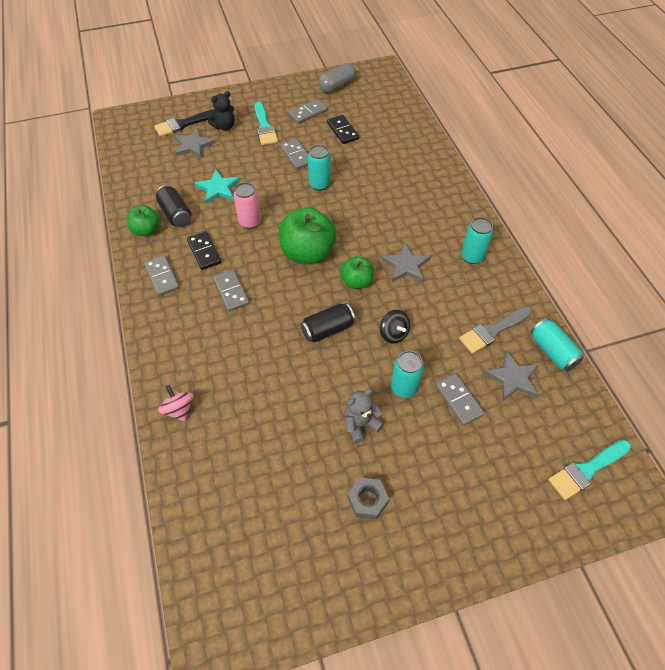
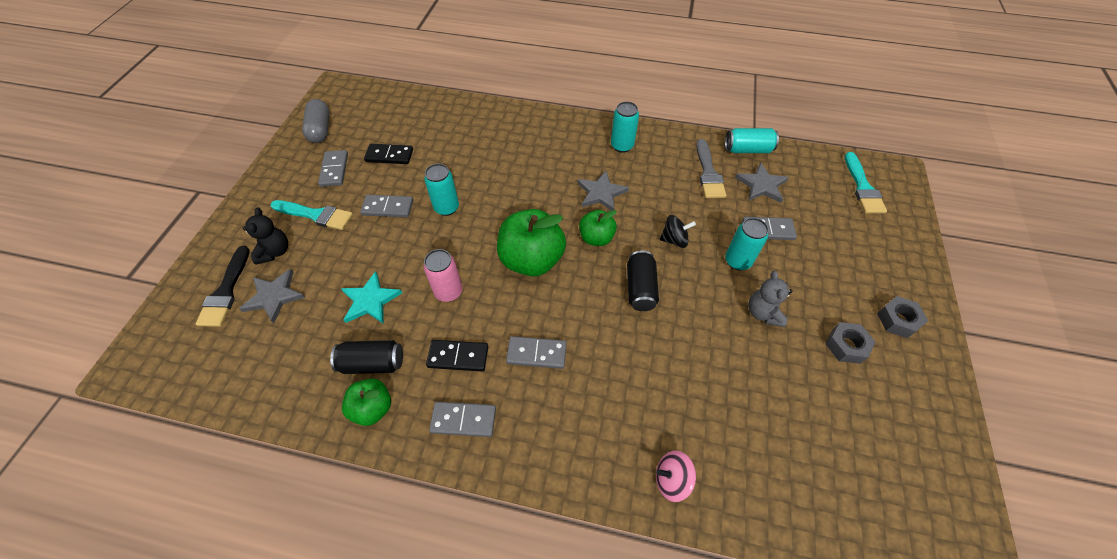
camera: 60 degrees left, 0 degrees up
none -> grey nut [877,296,928,338]

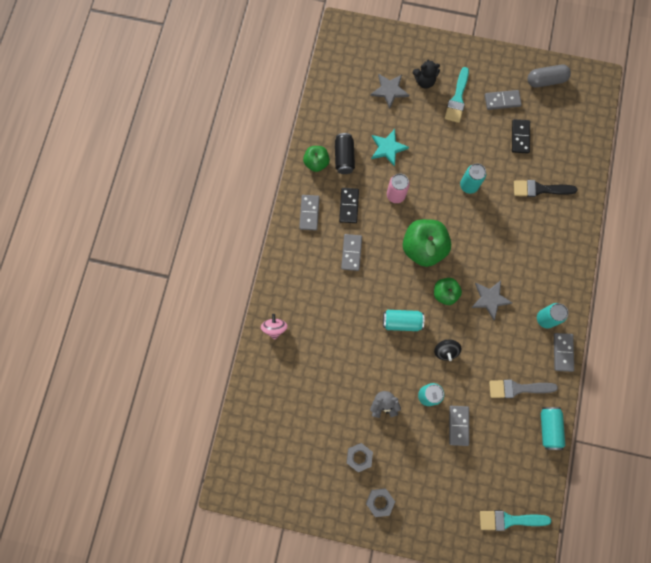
camera: 90 degrees right, 20 degrees up
black brush [196,246,250,327] -> black brush moved to [514,180,578,197]
grey domino [360,195,413,217] -> grey domino moved to [554,333,574,372]
black can [627,250,659,311] -> turquoise can [383,310,424,331]
grey star [735,162,789,203] -> none

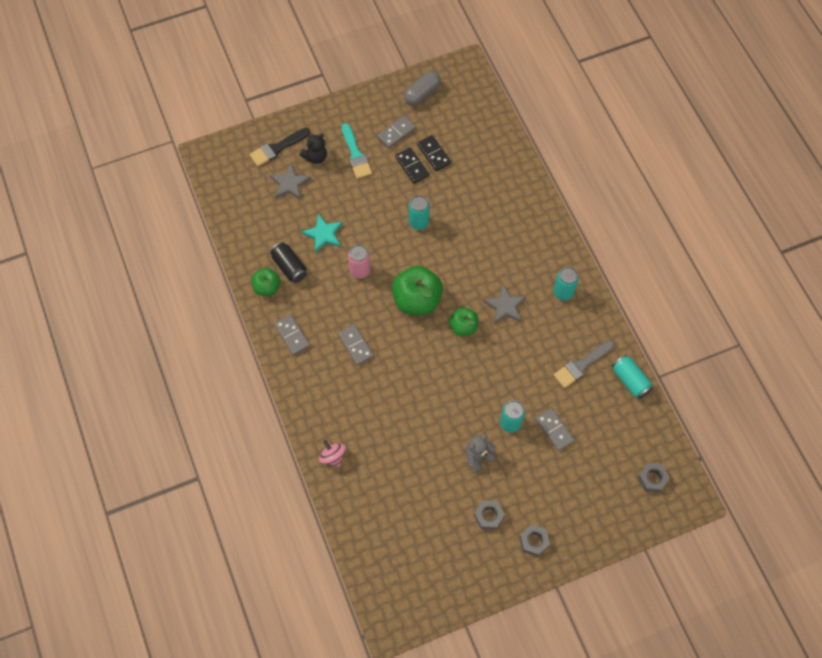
camera: 35 degrees left, 10 degrees down
black domino [339,188,359,223] -> black domino moved to [395,148,429,184]
turquoise can [383,310,424,331] -> none
black spinning top [434,340,461,361] -> none
turquoise brush [480,510,551,531] -> grey nut [638,463,670,492]
black brush [514,180,578,197] -> black brush moved to [250,128,310,166]
grey domino [554,333,574,372] -> none

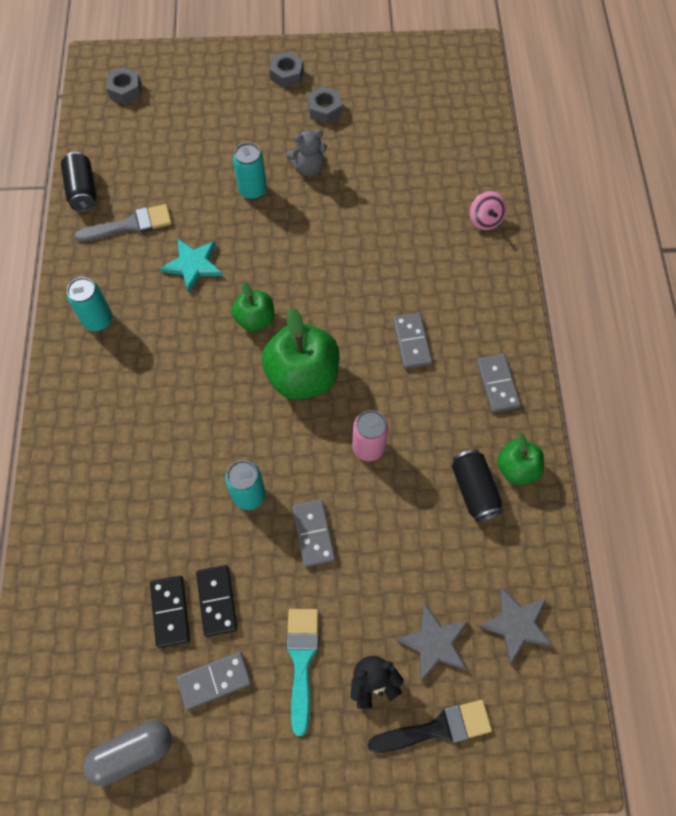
camera: 160 degrees left, 0 degrees up
turquoise star [301,214,343,253] -> turquoise star moved to [160,239,223,293]
grey star [483,285,527,324] -> grey star moved to [478,587,553,664]
grey domino [535,408,575,451] -> grey domino moved to [292,499,335,567]
turquoise can [612,355,653,399] -> black can [61,152,97,212]

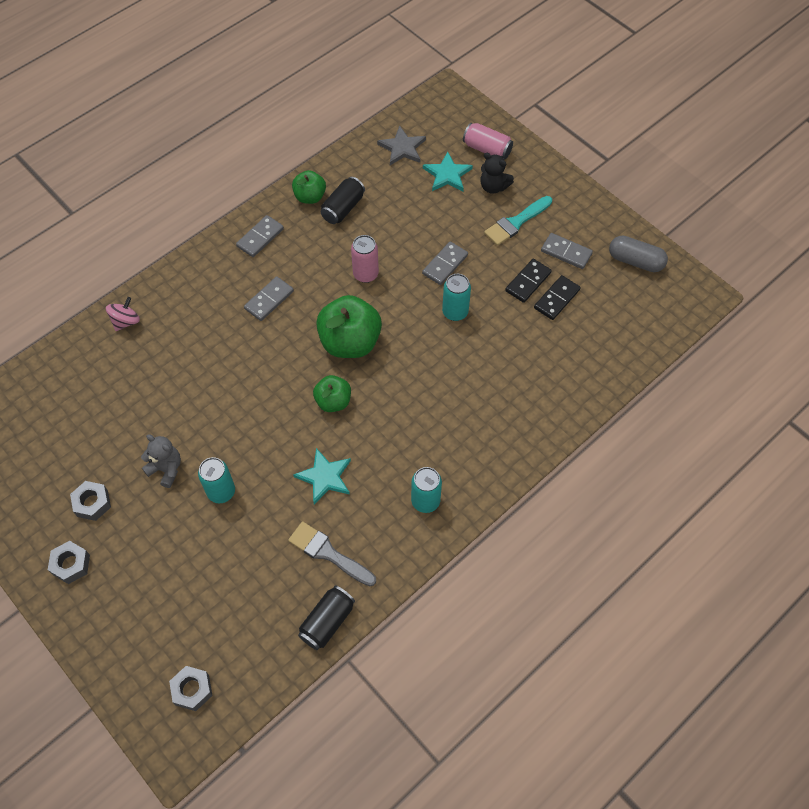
camera: 130 degrees left, 5 degrees down
black brush [368,700,492,753] -> pink can [463,123,513,159]
grey star [395,603,468,681] -> turquoise star [423,152,473,191]

